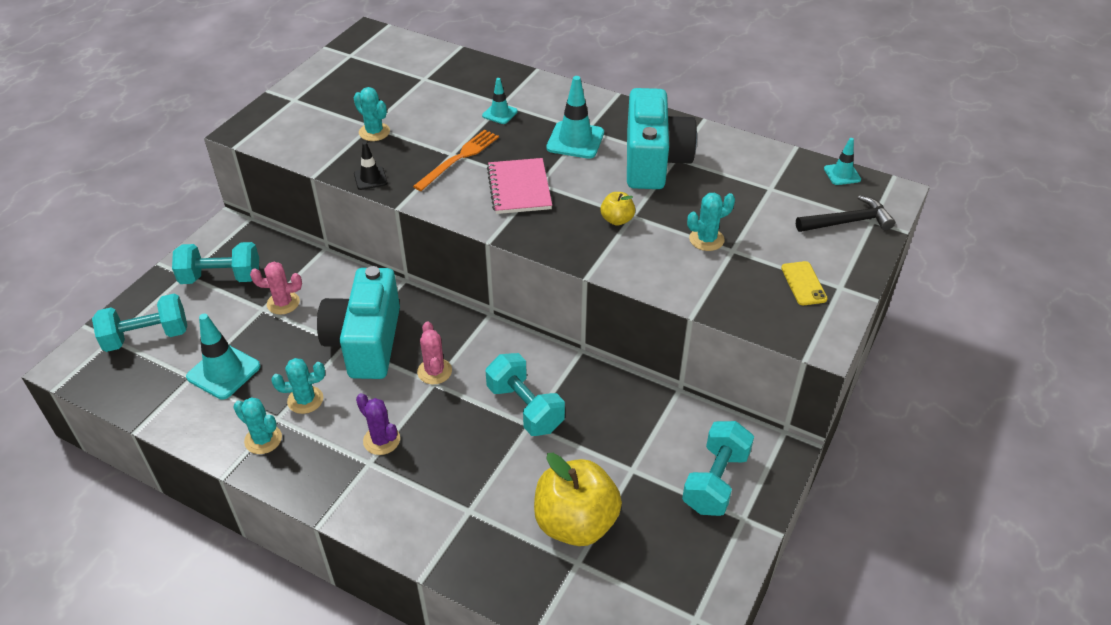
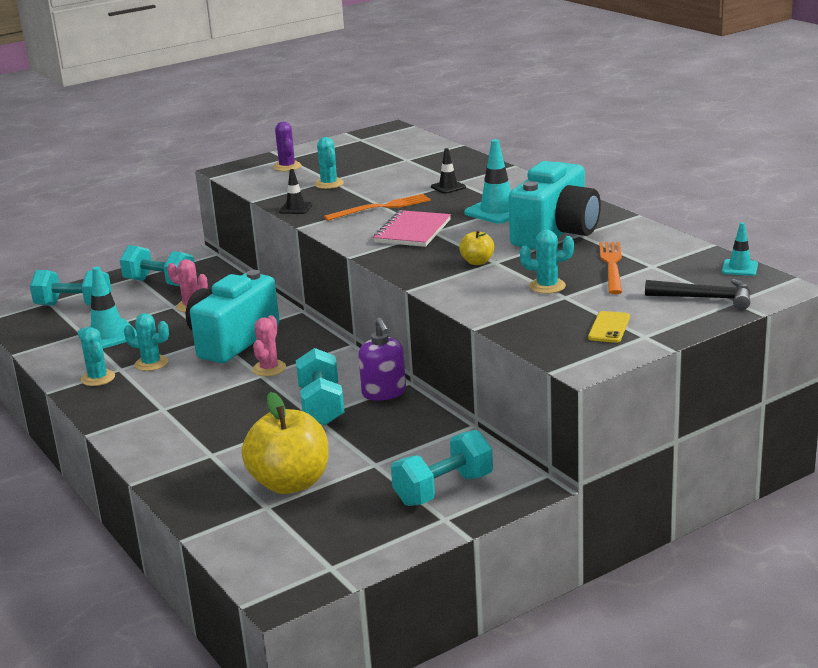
camera: 30 degrees right, 20 degrees down
purple cactus [356,393,400,455] -> purple cactus moved to [273,121,301,171]
turquoise traffic cone [482,78,518,124] -> black traffic cone [431,148,466,194]
none -> purple soap dispenser [358,318,406,401]
none -> orange fork [599,242,622,294]

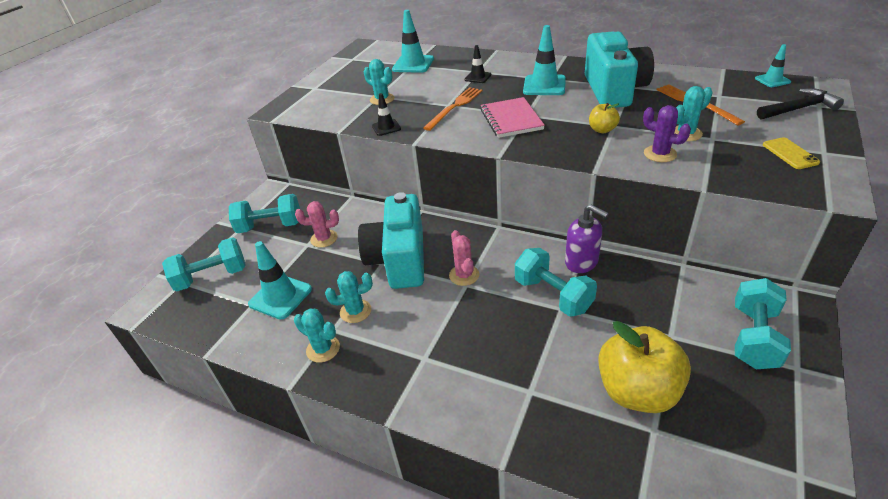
camera: 30 degrees left, 15 degrees up
purple cactus [273,121,301,171] -> purple cactus moved to [643,105,691,162]
none -> turquoise traffic cone [392,10,434,73]

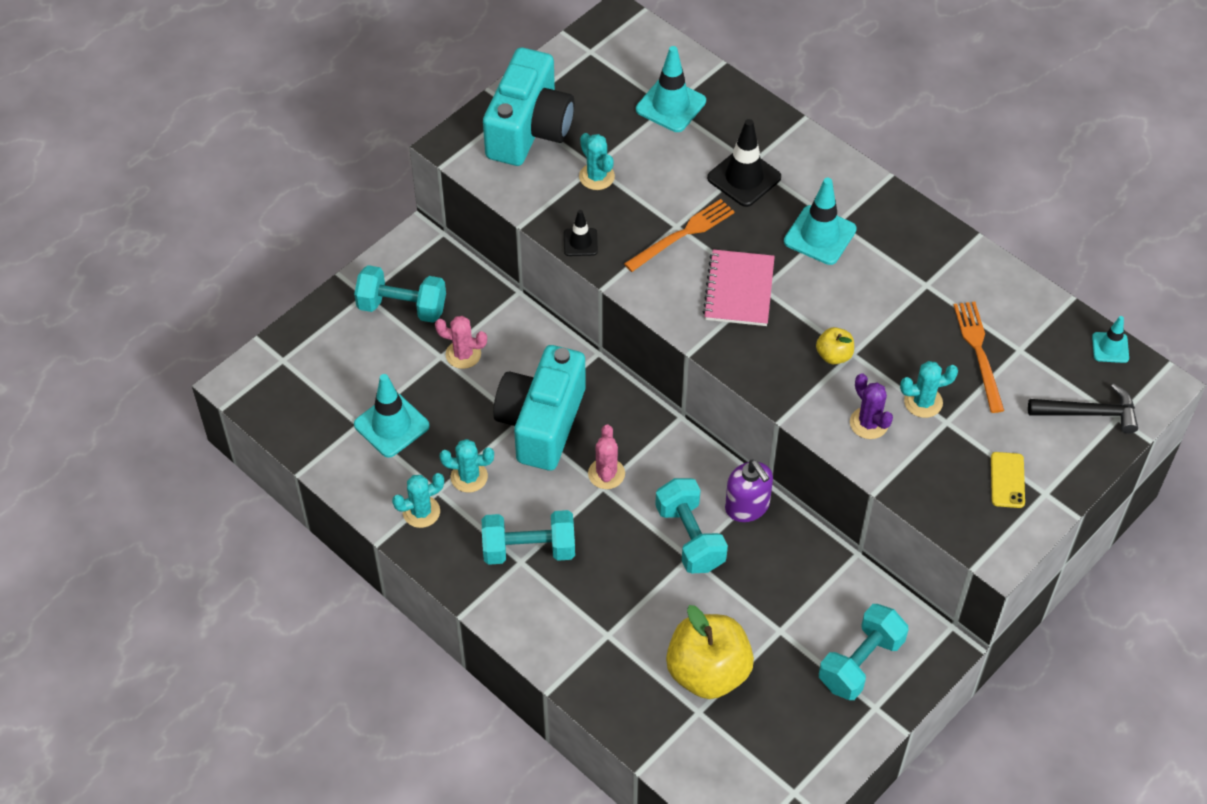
camera: 15 degrees right, 15 degrees up
turquoise dumbbell [162,237,246,291] -> turquoise dumbbell moved to [482,510,575,565]
turquoise cactus [294,309,340,363] -> turquoise cactus turned 75 degrees counterclockwise [392,473,444,528]
black traffic cone [464,45,491,83] -> black traffic cone [707,119,781,207], size x1.74
turquoise camera [585,31,654,108] -> turquoise camera moved to [483,47,575,166]

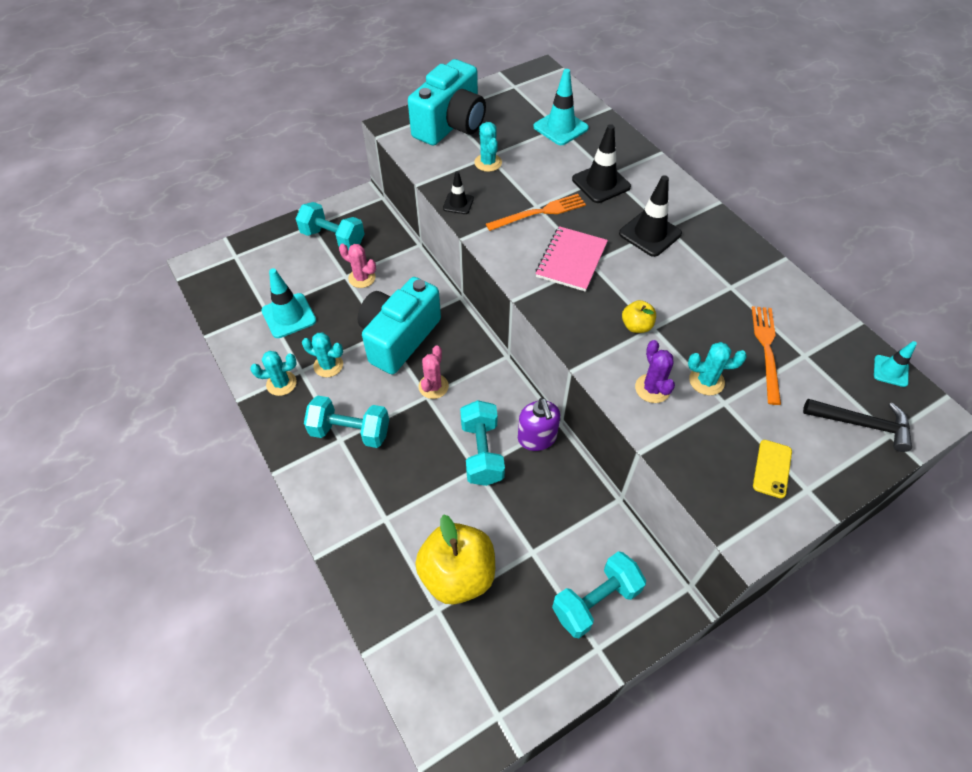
camera: 15 degrees right, 0 degrees up
turquoise traffic cone [784,178,857,265] -> black traffic cone [619,175,682,257]

